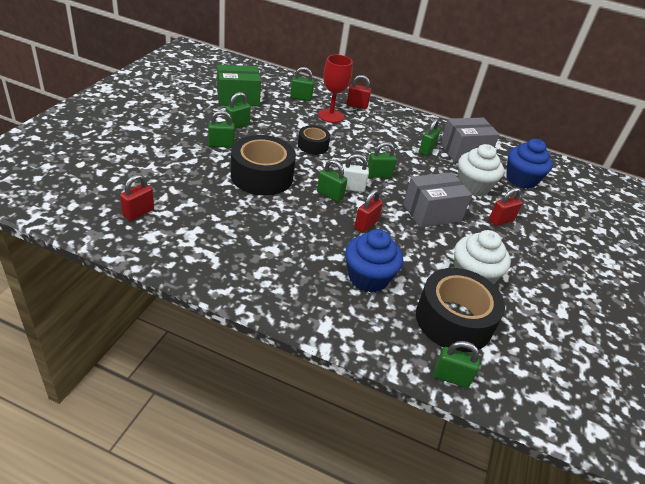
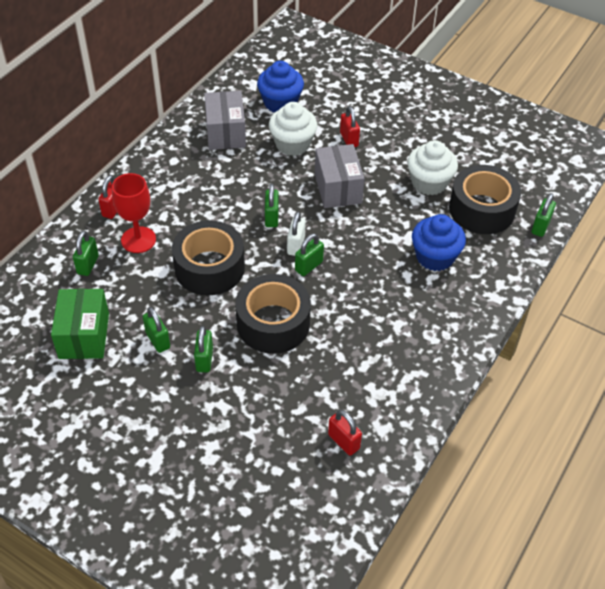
camera: 75 degrees left, 10 degrees up
black tape [298,125,330,155] -> black tape [172,220,245,296], size x1.83
red padlock [354,189,383,233] -> none
green padlock [419,118,440,156] -> none

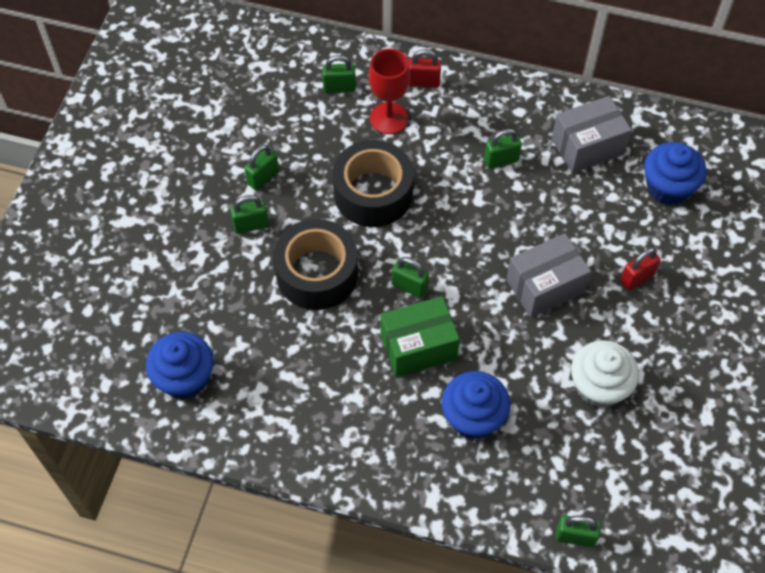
camera: 75 degrees right, 10 degrees up
green box [51,289,109,359] -> green box moved to [380,296,460,377]
green padlock [265,183,279,227] -> green padlock moved to [484,129,522,169]
white cupcake [269,102,317,156] -> none
white padlock [287,211,306,256] -> none
red padlock [328,410,362,456] -> blue cupcake [146,332,214,399]
black tape [449,165,521,234] -> none

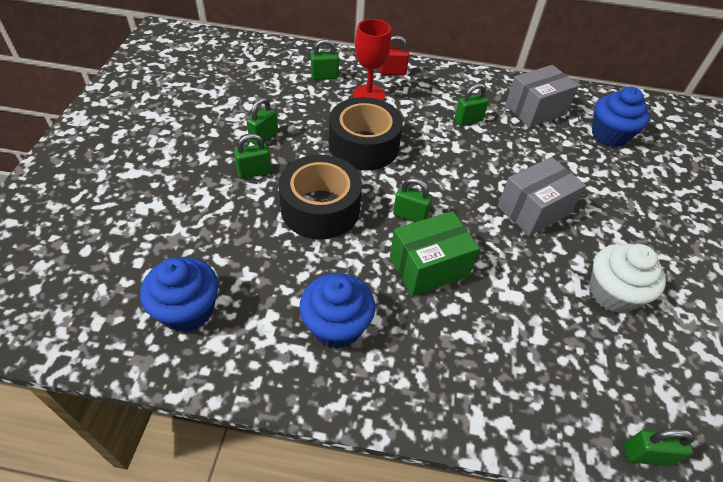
camera: 10 degrees left, 10 degrees down
blue cupcake [442,371,510,439] -> blue cupcake moved to [299,273,375,349]
red padlock [620,247,661,290] -> none

